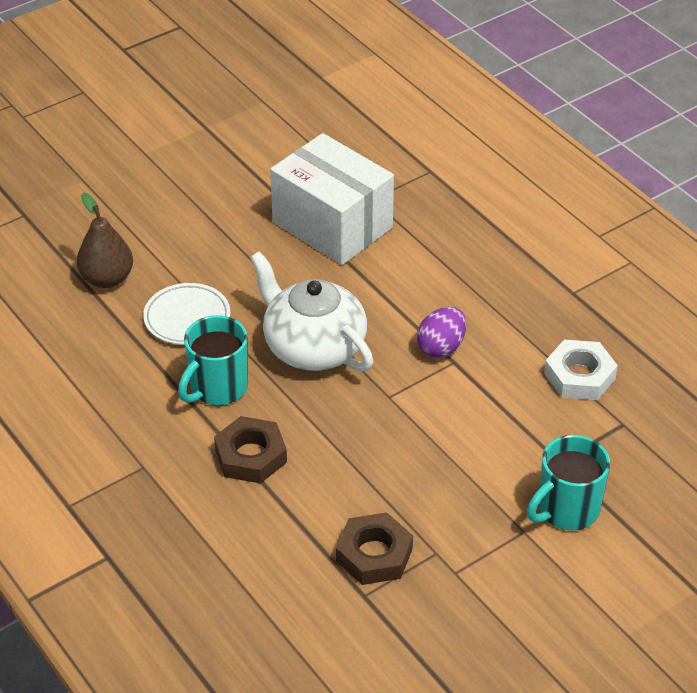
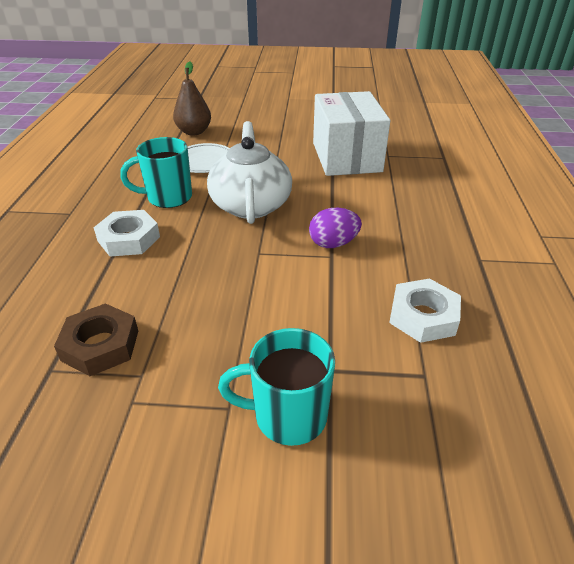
camera: 40 degrees right, 5 degrees down
brown nut [214,416,287,483] -> white nut [93,210,160,257]

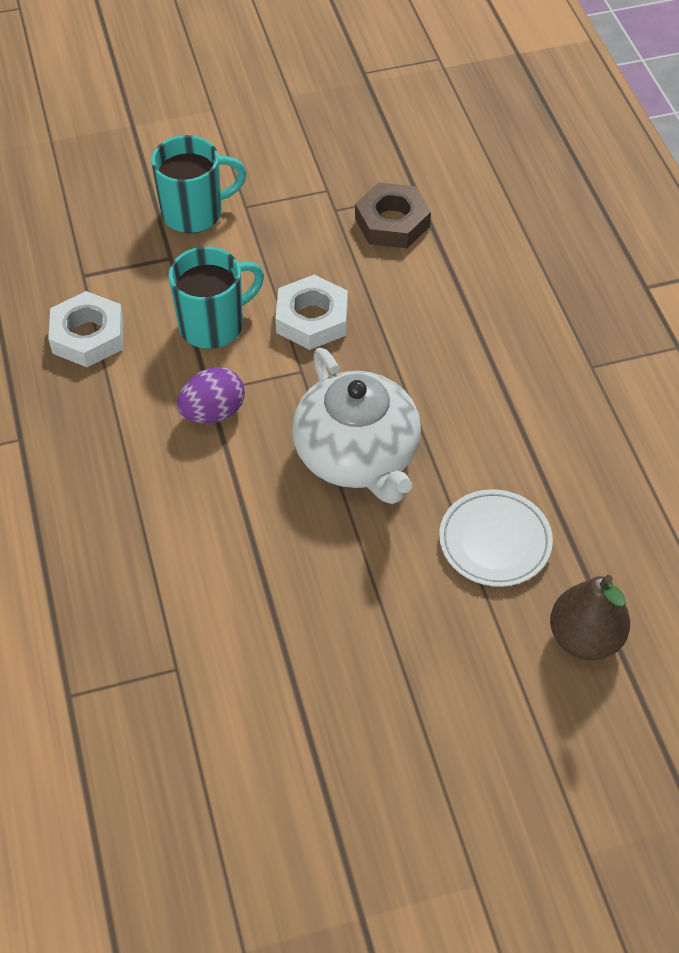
camera: 160 degrees right, 15 degrees up
white nut [93,210,160,257] -> white nut moved to [275,275,348,350]
turquoise mug [120,137,192,208] -> turquoise mug moved to [168,247,264,349]
white box [313,91,390,176] -> none

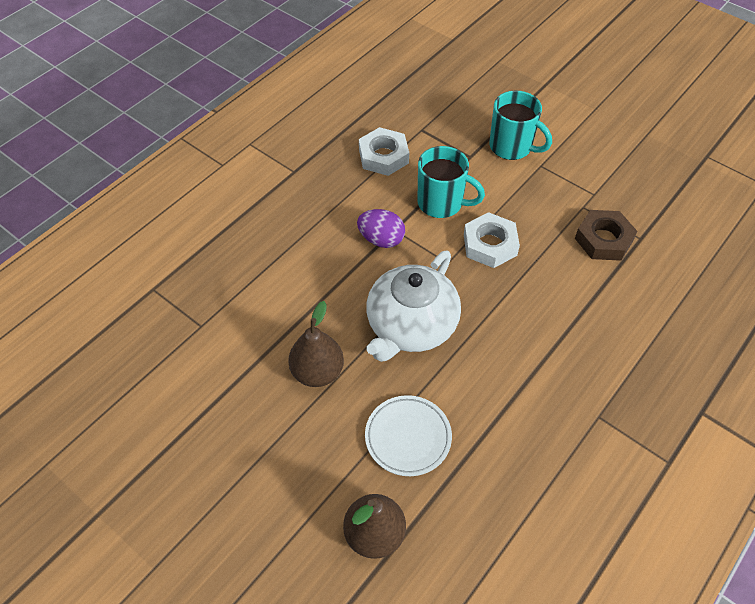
camera: 55 degrees right, 0 degrees up
none -> brown pear [288,301,344,387]

